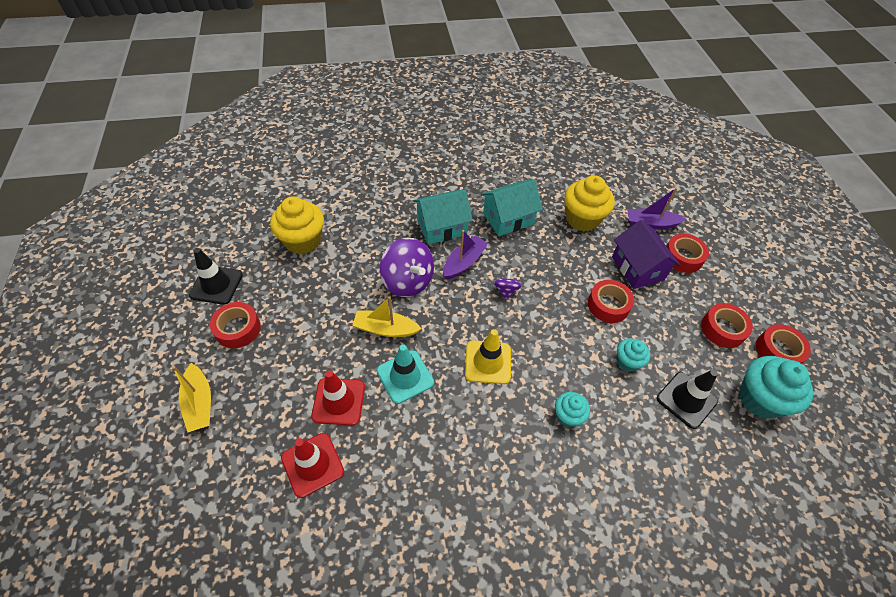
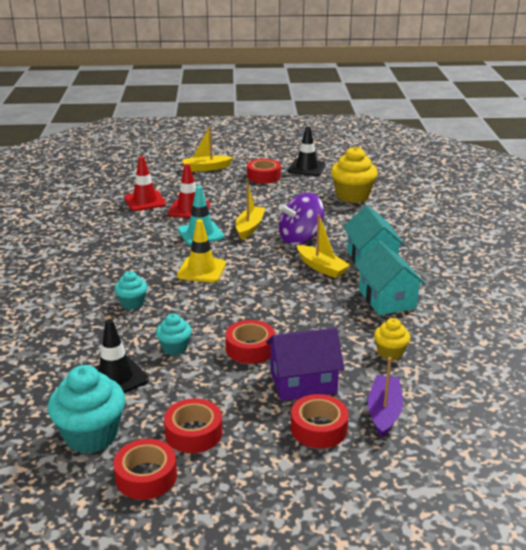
camera: 100 degrees right, 25 degrees down
purple boat [443,230,488,279] -> yellow boat [297,214,350,278]
purple spinning top [494,269,521,300] -> none
yellow cupcake [564,175,615,231] -> yellow cupcake [374,318,410,360], size x0.55

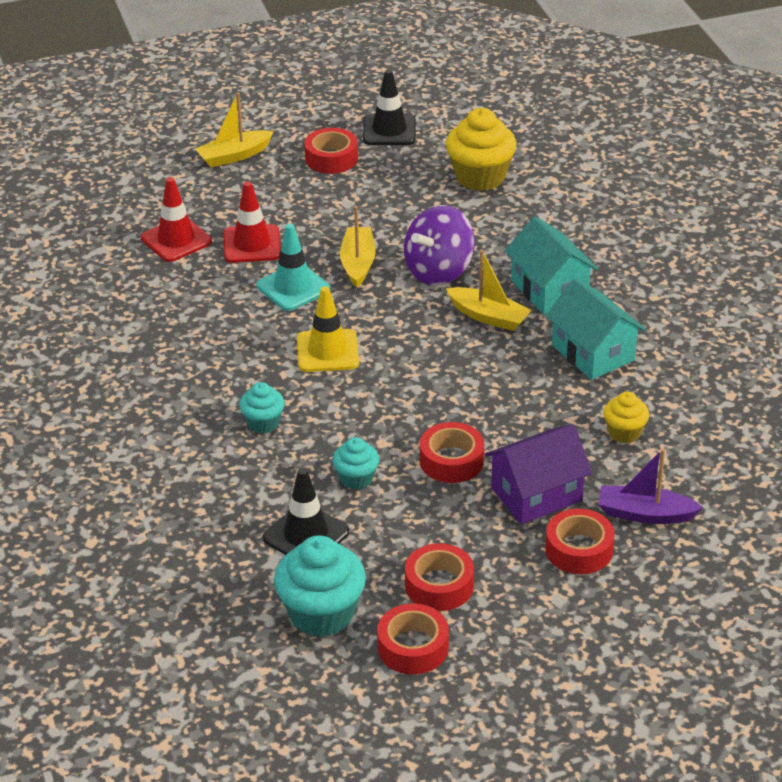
camera: 15 degrees left, 10 degrees up
purple boat [368,357,403,438] -> purple boat turned 75 degrees counterclockwise [598,449,703,524]

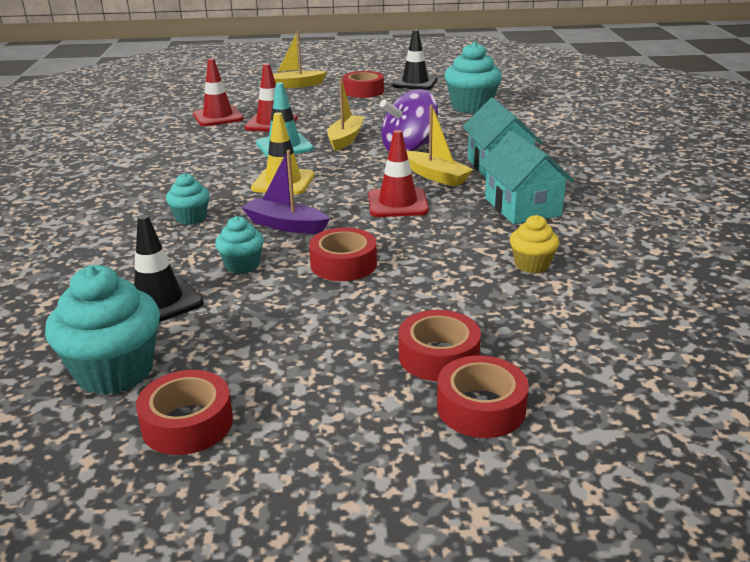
camera: 15 degrees right, 10 degrees down
red tape [405,543,474,611] -> red tape moved to [437,355,529,438]
yellow cupcake [446,108,516,191] -> turquoise cupcake [445,42,502,114]
purple house [485,424,592,524] -> none
purple boat [598,449,703,524] -> purple boat moved to [241,150,330,234]
none -> red traffic cone [368,130,429,217]

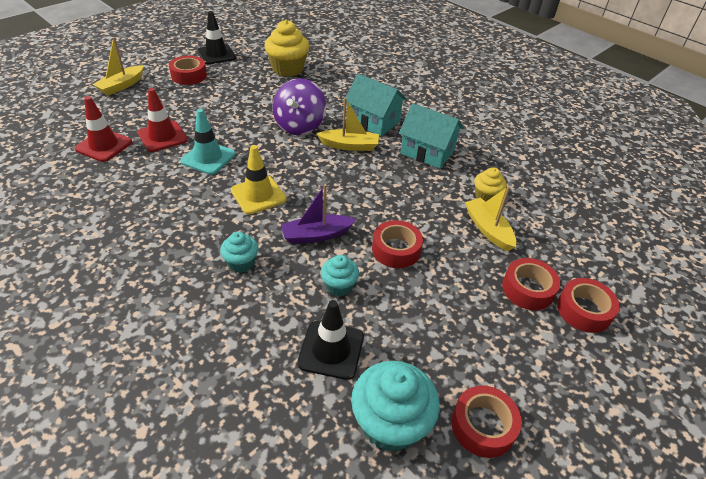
camera: 45 degrees left, 15 degrees up
yellow boat [328,78,365,151] -> yellow boat moved to [465,186,517,251]
red traffic cone [368,130,429,217] -> none
turquoise cupcake [445,42,502,114] -> yellow cupcake [264,20,309,77]

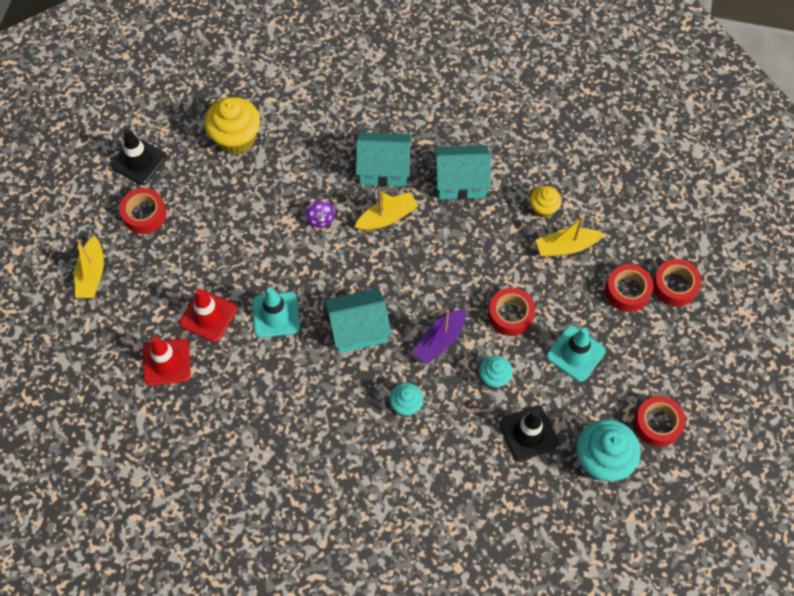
camera: 30 degrees left, 20 degrees up
yellow traffic cone [231,145,287,214] -> turquoise house [325,288,391,353]
purple spinning top [272,78,326,135] -> purple spinning top [306,200,335,228], size x0.47
yellow boat [465,186,517,251] -> yellow boat turned 45 degrees counterclockwise [536,216,604,257]
none -> turquoise traffic cone [547,326,606,382]

